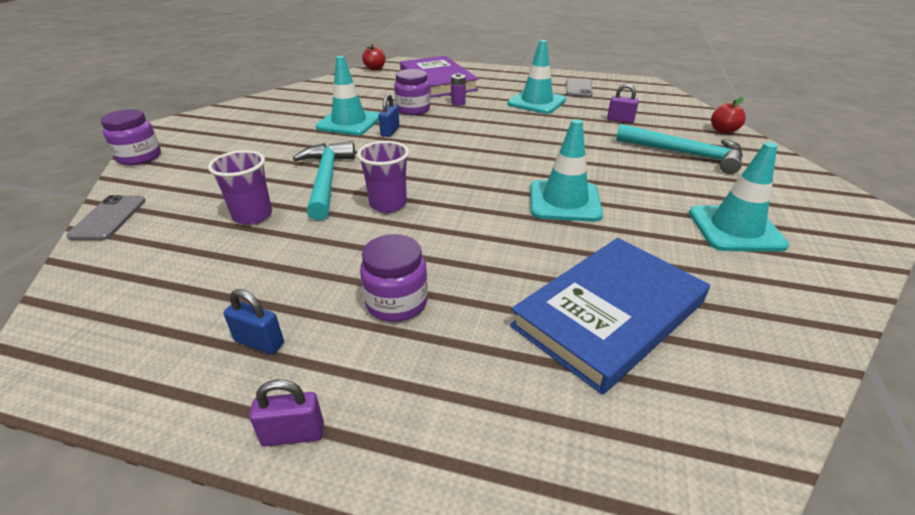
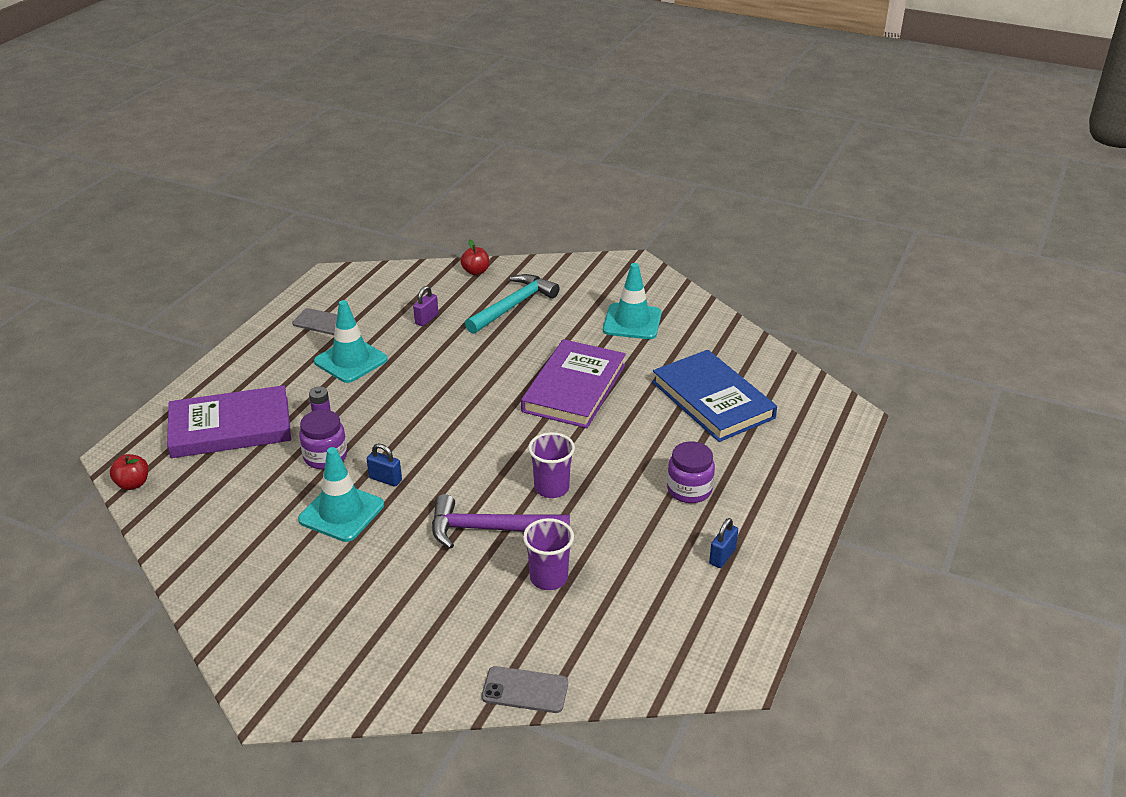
camera: 80 degrees left, 0 degrees up
purple jar [101,109,161,165] -> none
purple padlock [249,380,324,447] -> none
turquoise hammer [293,141,355,221] -> purple hammer [432,494,570,549]
turquoise traffic cone [530,119,603,222] -> purple book [521,339,626,428]

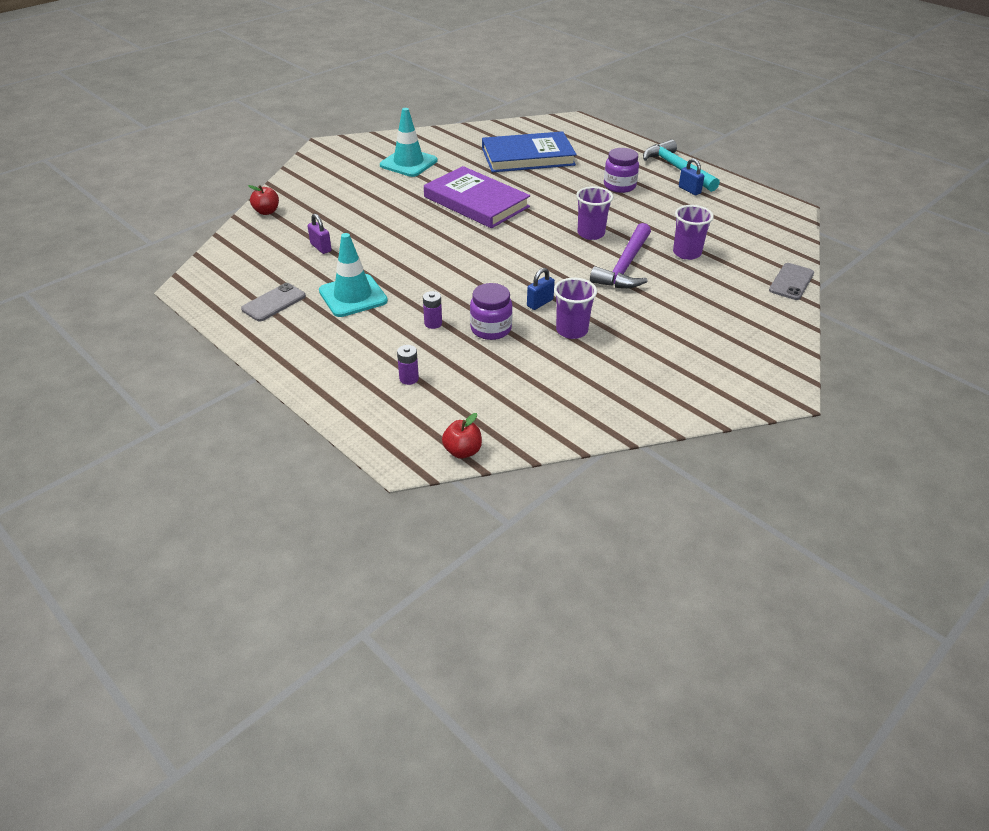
camera: 70 degrees left, 5 degrees up
purple book [167,385,291,458] -> purple battery [397,345,419,385]
turquoise traffic cone [298,447,384,542] -> purple cup [554,278,597,339]
turquoise hammer [465,274,559,334] -> turquoise hammer moved to [643,139,720,192]

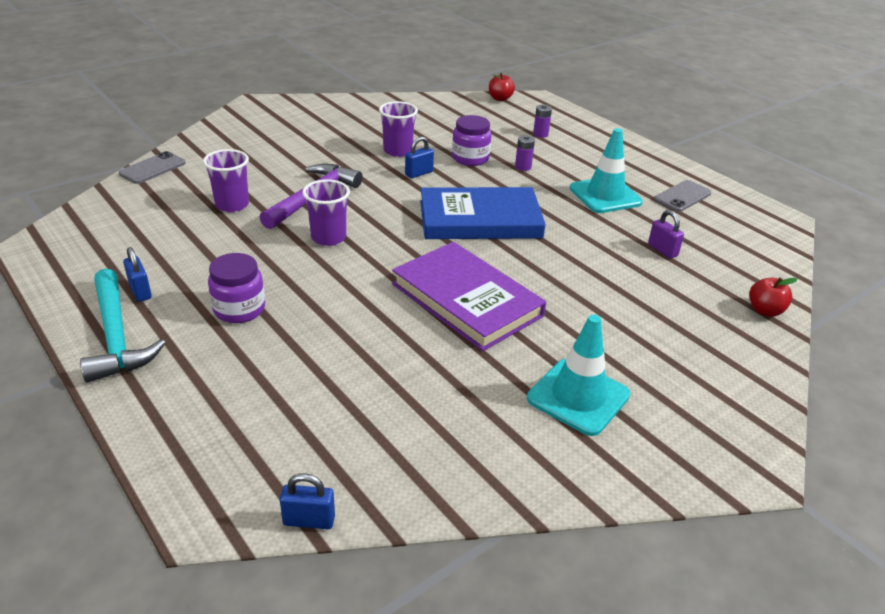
camera: 175 degrees left, 5 degrees down
blue book [482,131,577,172] -> blue book moved to [420,187,546,239]
none -> blue padlock [280,473,335,529]

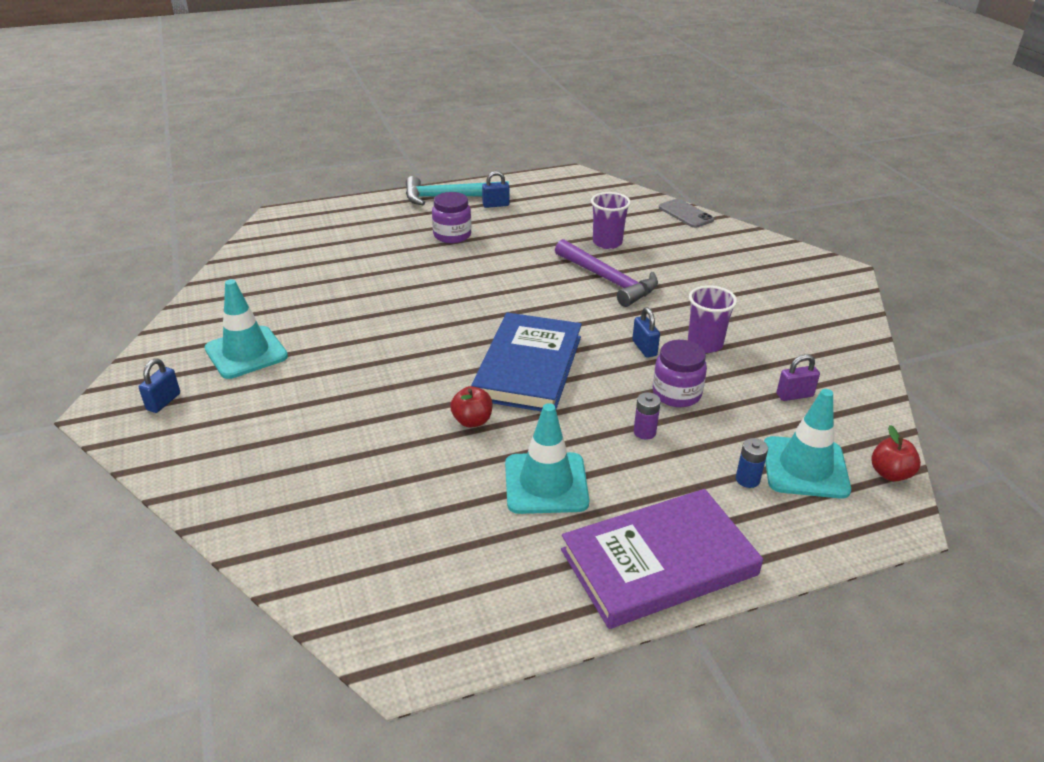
camera: 110 degrees right, 0 degrees up
blue padlock [280,473,335,529] -> blue padlock moved to [139,359,180,413]
purple cup [302,179,350,246] -> none
purple book [392,242,546,351] -> purple book moved to [561,489,763,629]
purple battery [533,105,552,138] -> blue battery [736,438,768,488]
purple padlock [648,210,684,259] -> purple padlock moved to [777,354,820,401]
grey phone [654,180,711,212] -> none
red apple [749,277,798,317] -> red apple moved to [450,386,493,428]
none -> turquoise traffic cone [764,389,851,499]

